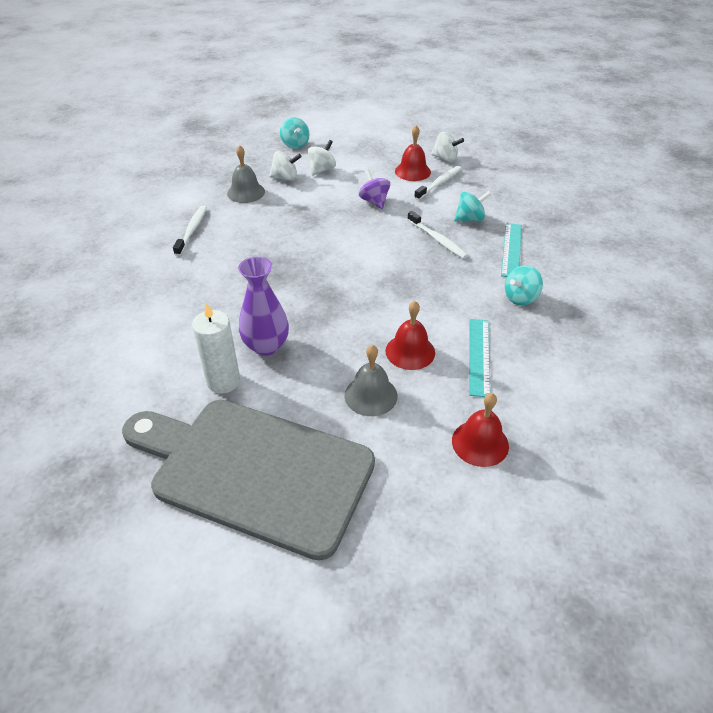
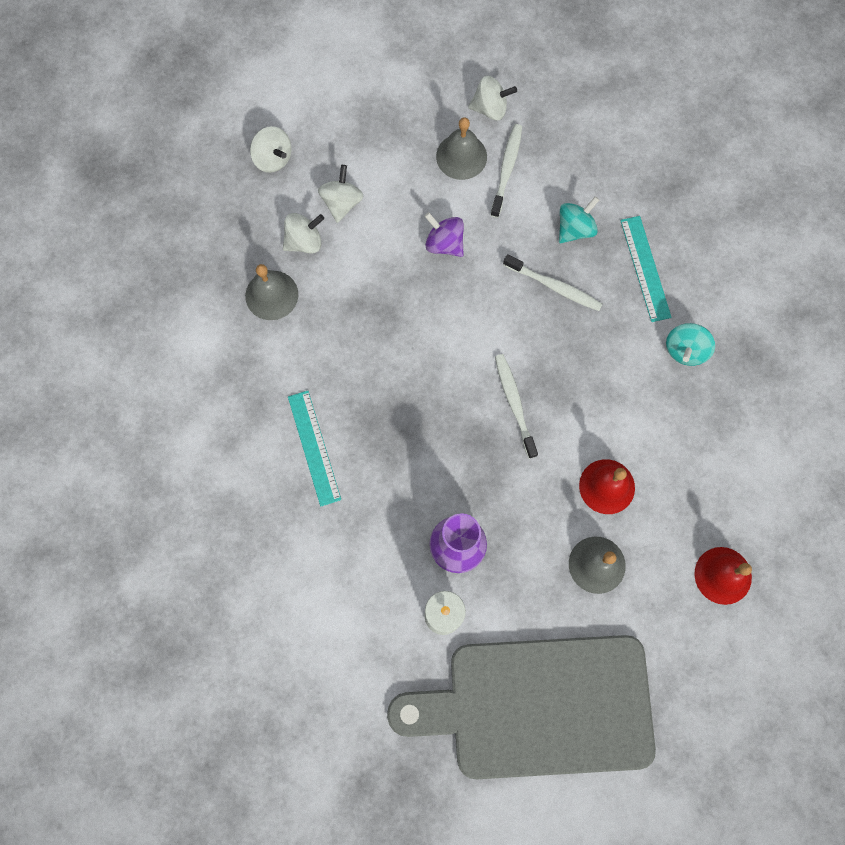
camera: 25 degrees left, 30 degrees up
white toothbrush [173,205,207,256] -> white toothbrush moved to [495,354,538,459]
turquoise spinning top [280,117,310,149] -> white spinning top [250,126,292,173]
red bell [395,125,431,181] -> grey bell [436,117,487,180]
turquoise ruler [469,319,490,397] -> turquoise ruler moved to [288,391,341,507]

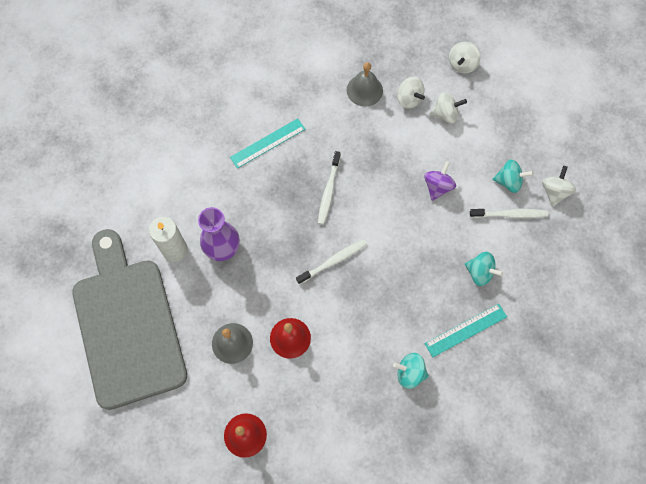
camera: 75 degrees right, 5 degrees down
grey bell [436,117,487,180] -> turquoise spinning top [493,159,534,193]
white spinning top [468,76,517,121] -> white spinning top turned 150 degrees counterclockwise [542,166,576,207]
white toothbrush [503,254,602,311] -> white toothbrush moved to [318,151,341,225]

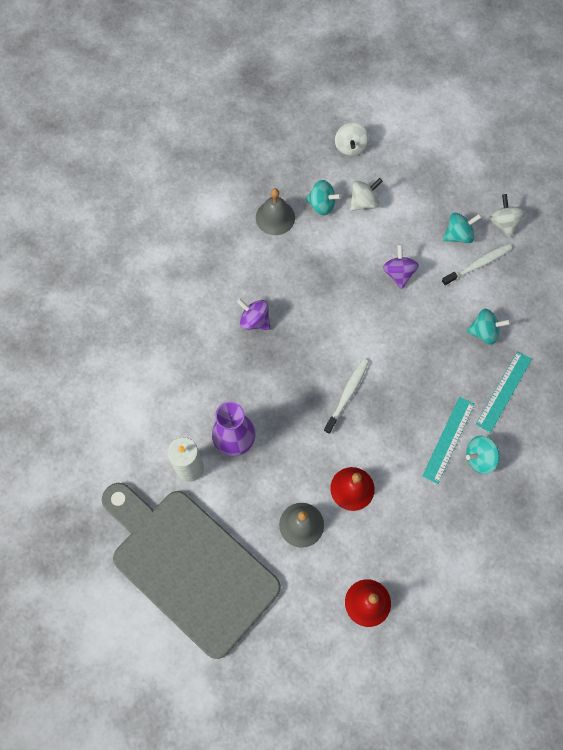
camera: 30 degrees left, 0 degrees up
turquoise ruler [230,118,305,169] -> turquoise ruler moved to [422,397,475,484]
white toothbrush [318,151,341,225] -> none
white spinning top [397,77,425,109] -> turquoise spinning top [306,180,342,216]
none -> purple spinning top [237,299,271,330]

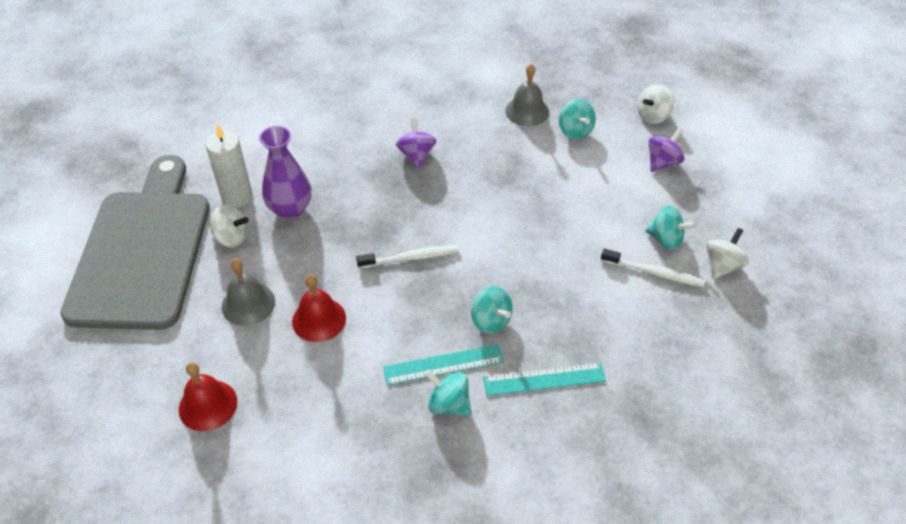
camera: 50 degrees right, 20 degrees down
white spinning top [350,178,382,211] -> white spinning top moved to [210,204,249,248]
purple spinning top [383,245,419,289] -> purple spinning top moved to [648,128,685,172]
turquoise spinning top [466,309,511,345] -> turquoise spinning top moved to [471,287,513,334]

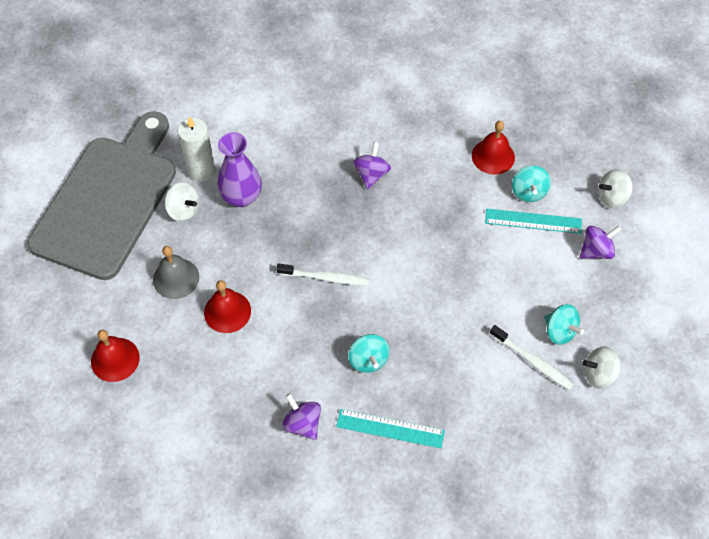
camera: 20 degrees right, 10 degrees up
turquoise ruler [383,344,504,385] -> turquoise ruler moved to [485,208,582,234]
turquoise spinning top [424,370,471,416] -> purple spinning top [282,393,321,440]
grey bell [505,64,549,126] -> red bell [472,121,515,175]
white spinning top [706,228,749,279] -> white spinning top turned 150 degrees counterclockwise [582,346,621,389]

